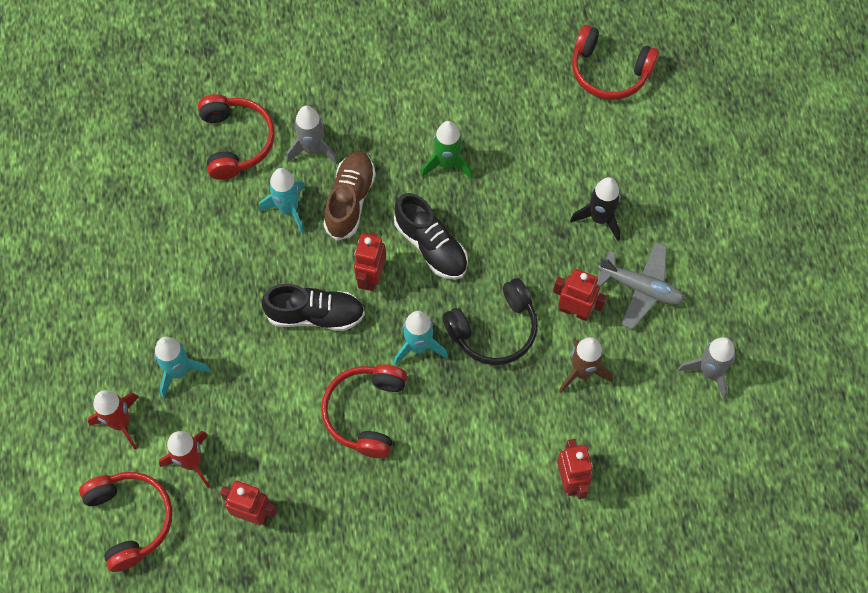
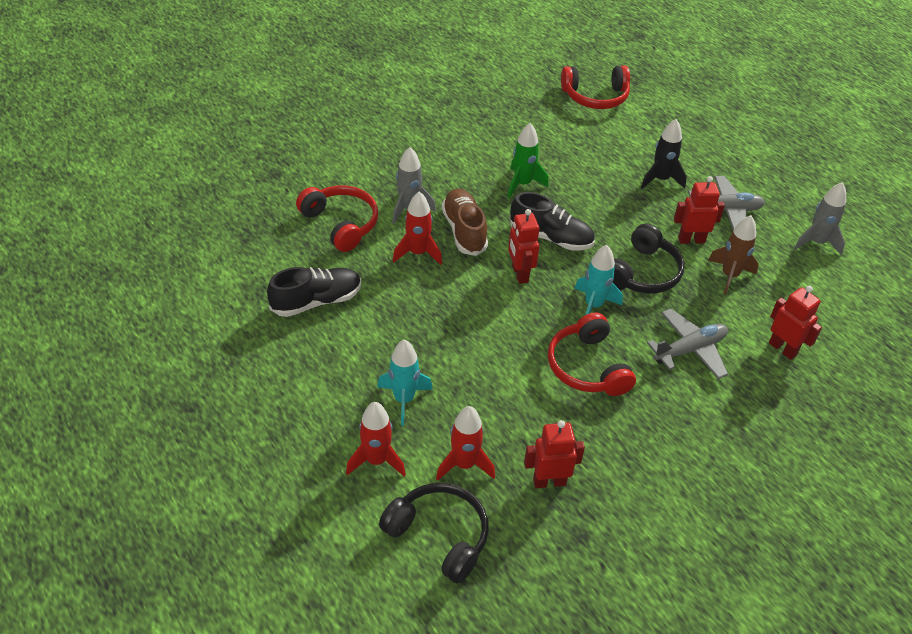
camera: 30 degrees left, 20 degrees down
red headphones [79,472,172,572] -> black headphones [379,483,489,584]
turquoise rocket [259,168,305,233] -> red rocket [393,191,442,265]
black shoe [261,284,365,331] -> black shoe moved to [267,267,361,317]
none -> grey plane [647,309,728,379]

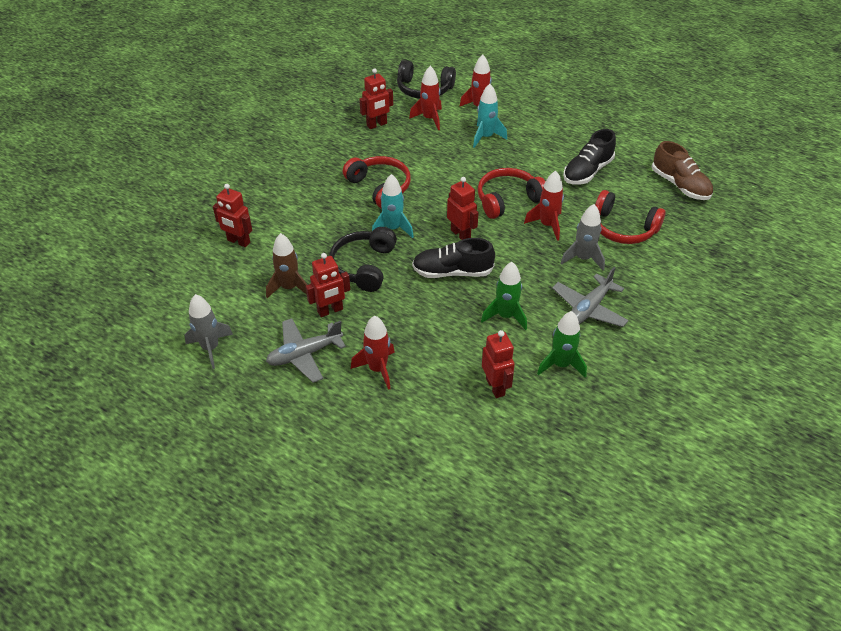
camera: 160 degrees right, 0 degrees up
brown shoe [442,189,488,256] -> brown shoe moved to [652,141,713,200]
red headphones [561,65,630,109] -> red headphones moved to [478,168,546,219]
black rocket [641,119,687,189] -> red rocket [351,316,395,390]
grey plane [647,309,728,379] -> grey plane moved to [552,267,629,327]
none -> red robot [482,330,515,398]
none -> green rocket [537,311,587,378]

